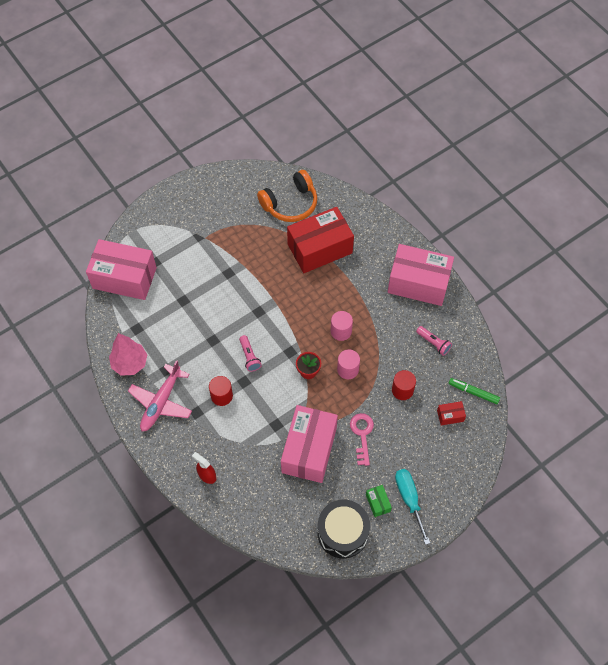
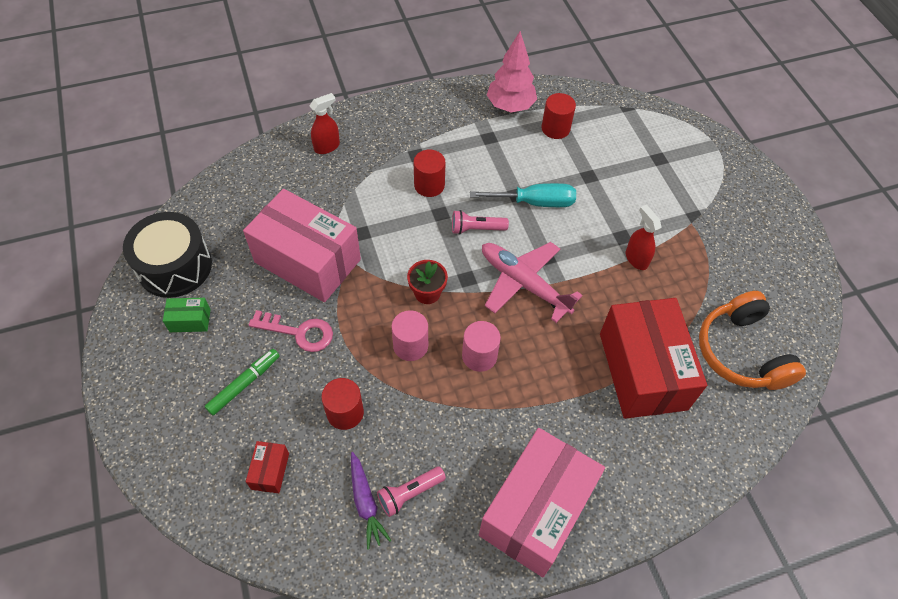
camera: 105 degrees right, 5 degrees down
pink box [86,239,157,300] -> none
pink plane [128,360,192,432] -> pink plane moved to [482,242,583,323]
turquoise screwdriver [395,469,430,545] -> turquoise screwdriver moved to [470,183,576,207]
green marker [449,378,500,404] -> green marker moved to [205,349,280,415]
none -> purple carrot [351,452,391,550]
none -> red cylinder [541,93,576,139]
none -> red spray bottle [626,205,661,270]

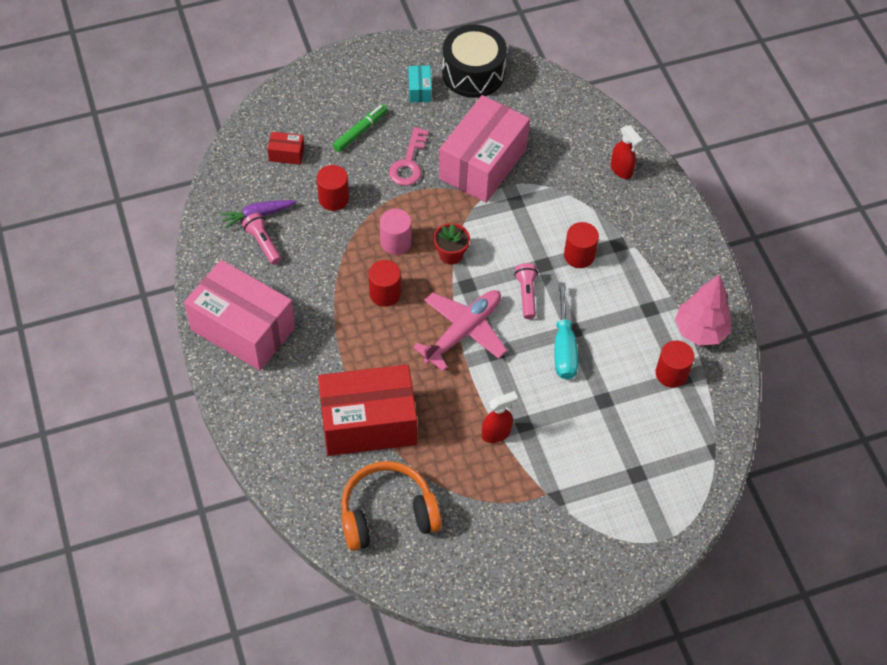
camera: 90 degrees right, 0 degrees up
green box [163,298,211,332] -> turquoise box [409,66,432,102]
green marker [205,349,280,415] -> green marker turned 90 degrees counterclockwise [333,104,388,152]
pink cylinder [462,321,501,372] -> red cylinder [369,260,401,307]

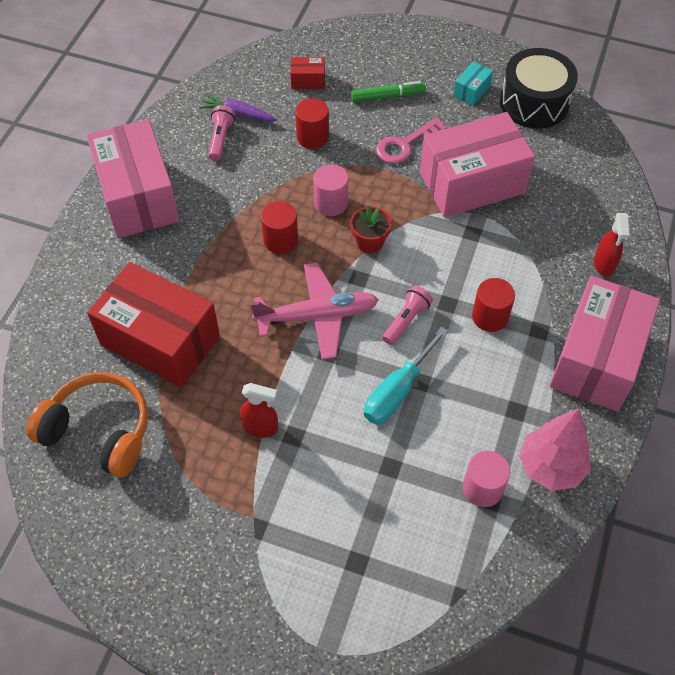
camera: 40 degrees right, 0 degrees up
red box [267,132,305,165] -> red box turned 45 degrees counterclockwise [291,57,325,89]
red cylinder [656,341,694,388] -> pink cylinder [463,451,510,507]
none -> pink box [550,276,660,412]

